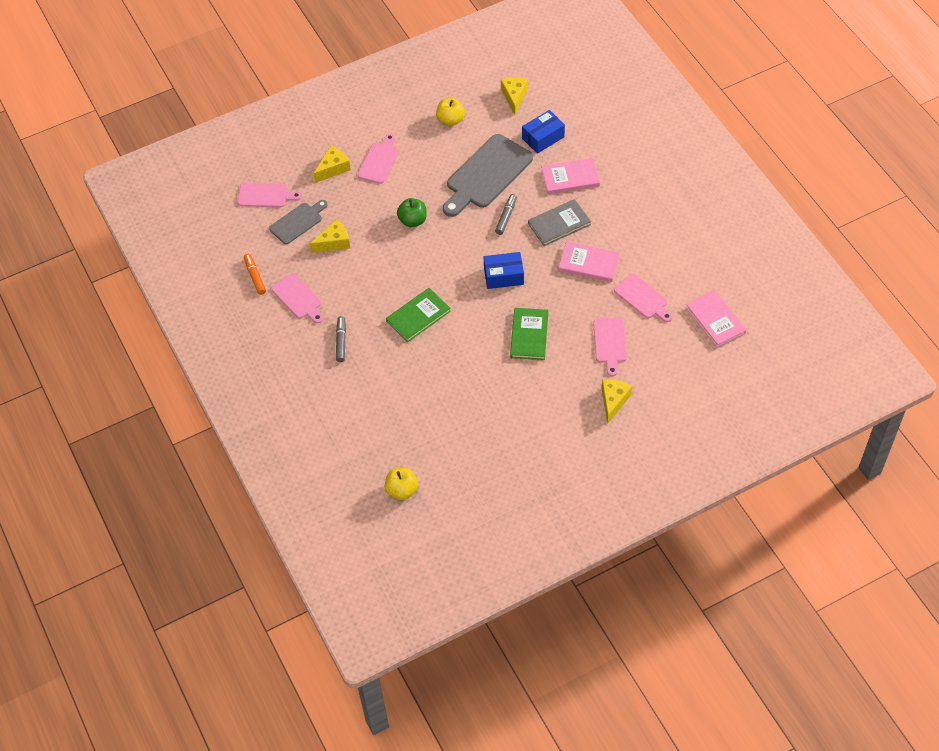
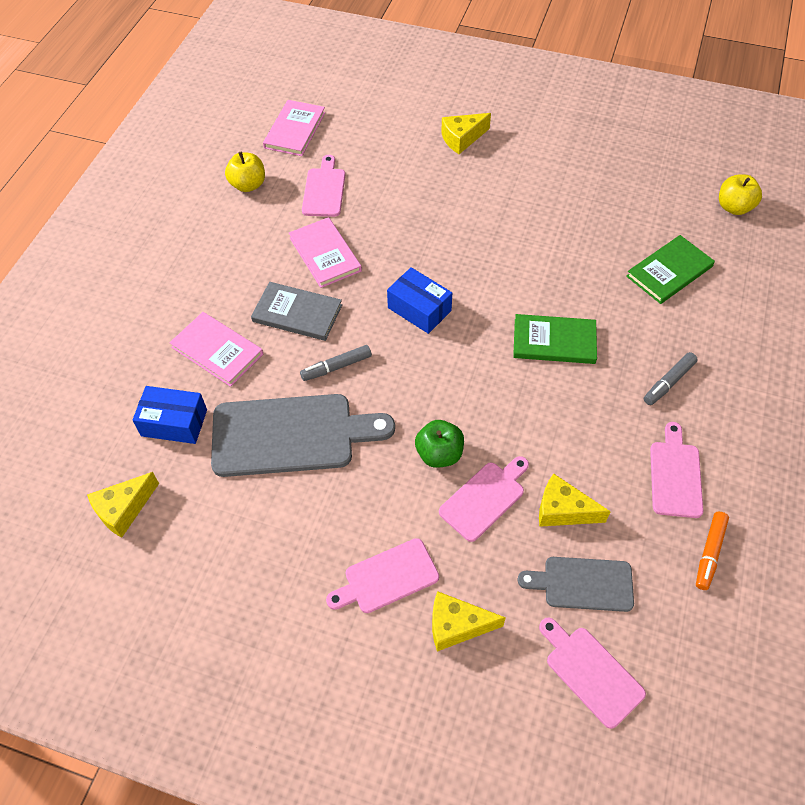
camera: 135 degrees left, 0 degrees up
yellow apple [436,98,465,126] -> yellow apple moved to [225,151,265,192]
green book [510,308,548,360] -> green book moved to [626,235,715,304]
pink cutting board [593,318,627,376] -> pink cutting board moved to [439,456,529,542]

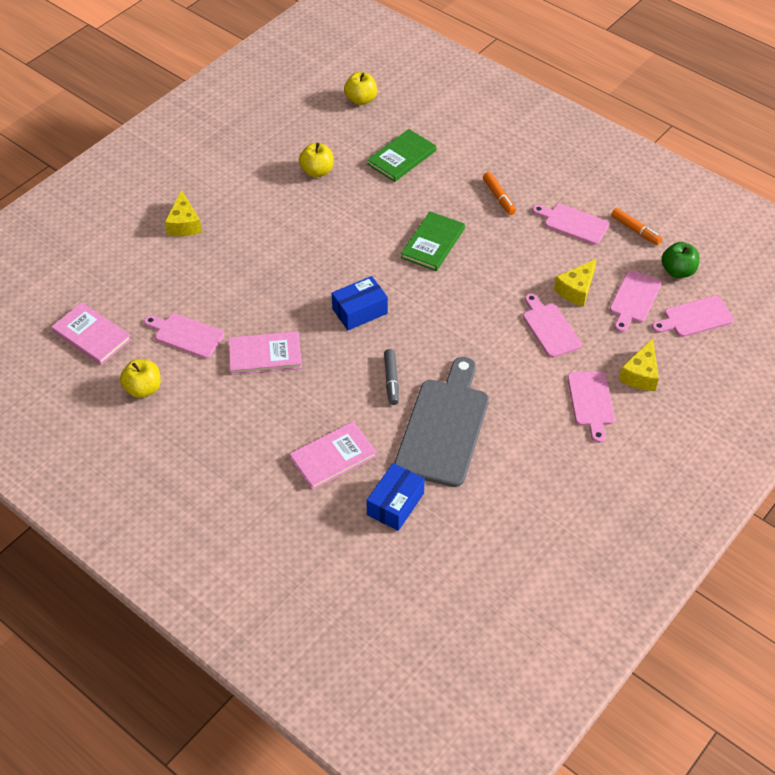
camera: 70 degrees left, 5 degrees down
yellow cheese [87,472,159,538] -> none
grey book [251,282,342,341] -> none
green apple [415,420,464,468] -> green apple moved to [661,242,699,278]
grey cutting board [517,557,634,612] -> pink cutting board [610,270,662,332]
green book [626,235,715,304] -> green book turned 60 degrees clockwise [367,129,436,182]
grey marker [644,352,698,405] -> orange marker [483,172,516,215]
none -> yellow apple [299,143,333,177]

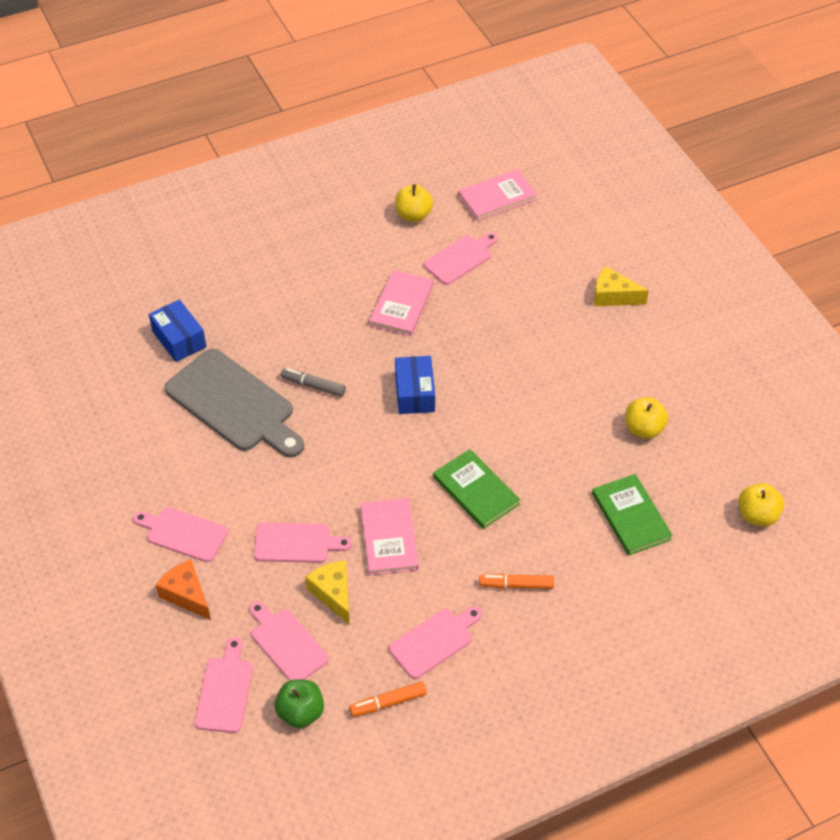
camera: 115 degrees right, 0 degrees up
pink book [289,421,377,490] -> pink book moved to [360,498,419,575]
yellow cheese [619,338,659,391] -> orange cheese [156,559,211,620]

